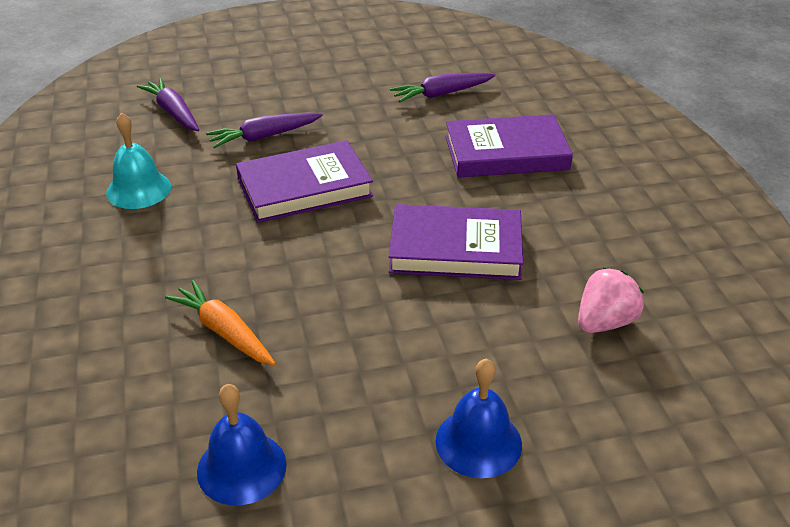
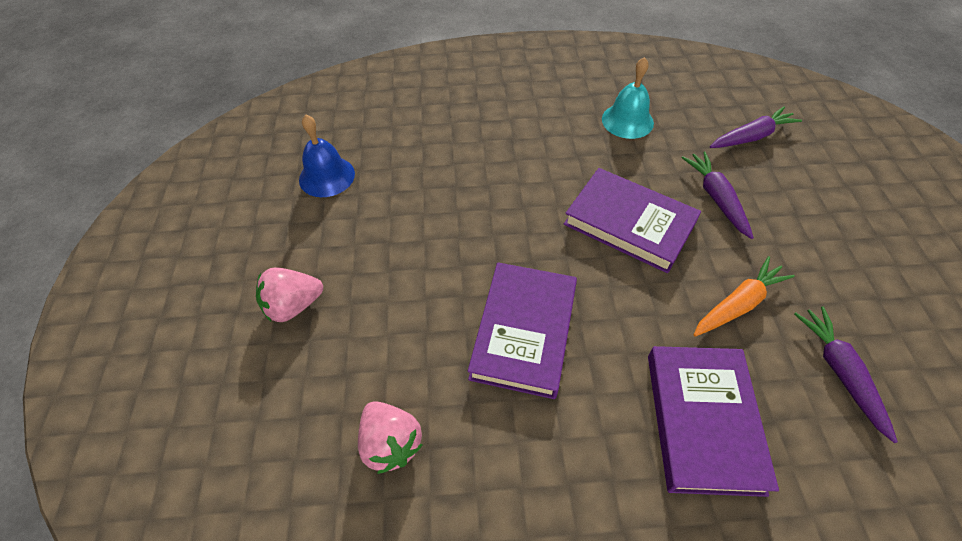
camera: 100 degrees right, 15 degrees up
orange carrot [165,280,276,366] -> orange carrot moved to [694,256,795,337]
purple book [236,140,373,223] -> purple book turned 45 degrees counterclockwise [564,168,701,273]
blue bell [435,358,522,478] -> pink strawberry [256,267,323,322]

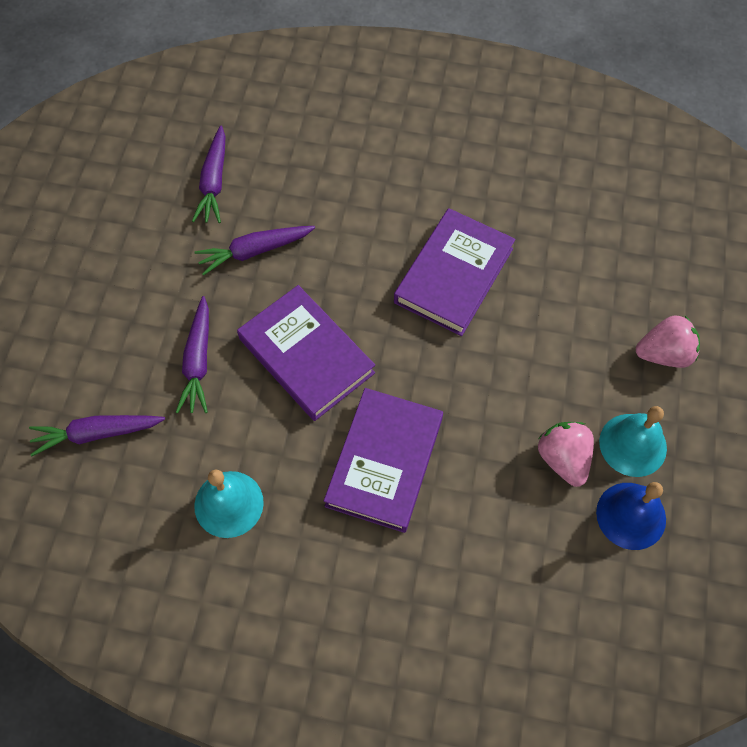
camera: 165 degrees left, 10 degrees up
pink strawberry [358,401,423,474] -> pink strawberry moved to [538,422,594,487]
purple book [648,346,779,497] -> purple book moved to [324,388,443,533]
orange carrot [694,256,795,337] -> purple carrot [194,226,315,276]
none -> turquoise bell [599,406,667,477]

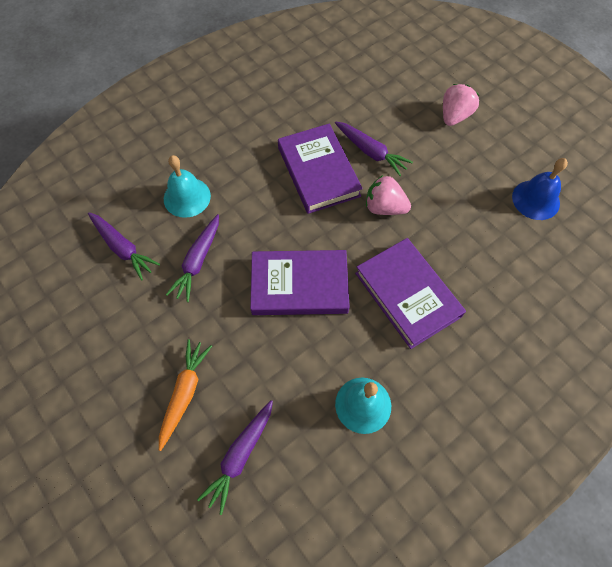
camera: 50 degrees left, 0 degrees up
purple carrot [176,296,209,413] -> purple carrot moved to [335,121,413,176]
pink strawberry [538,422,594,487] -> pink strawberry moved to [366,175,411,215]
turquoise bell [599,406,667,477] -> turquoise bell moved to [164,155,211,218]
none -> orange carrot [159,339,212,451]

